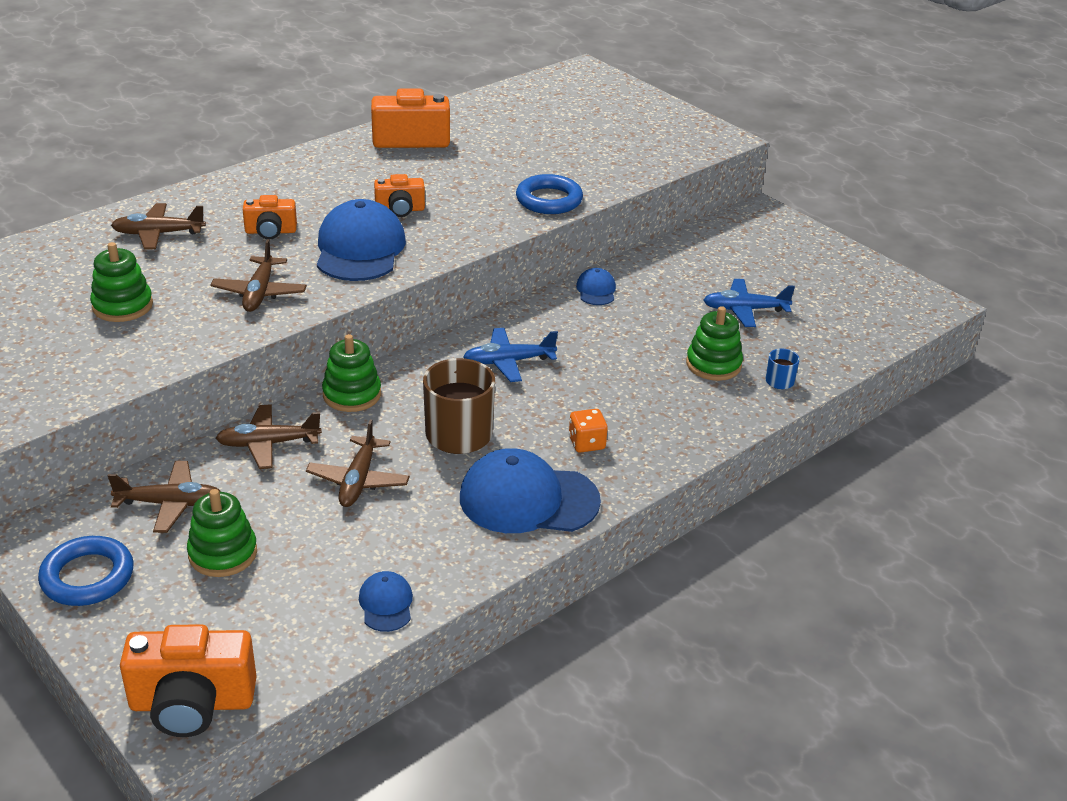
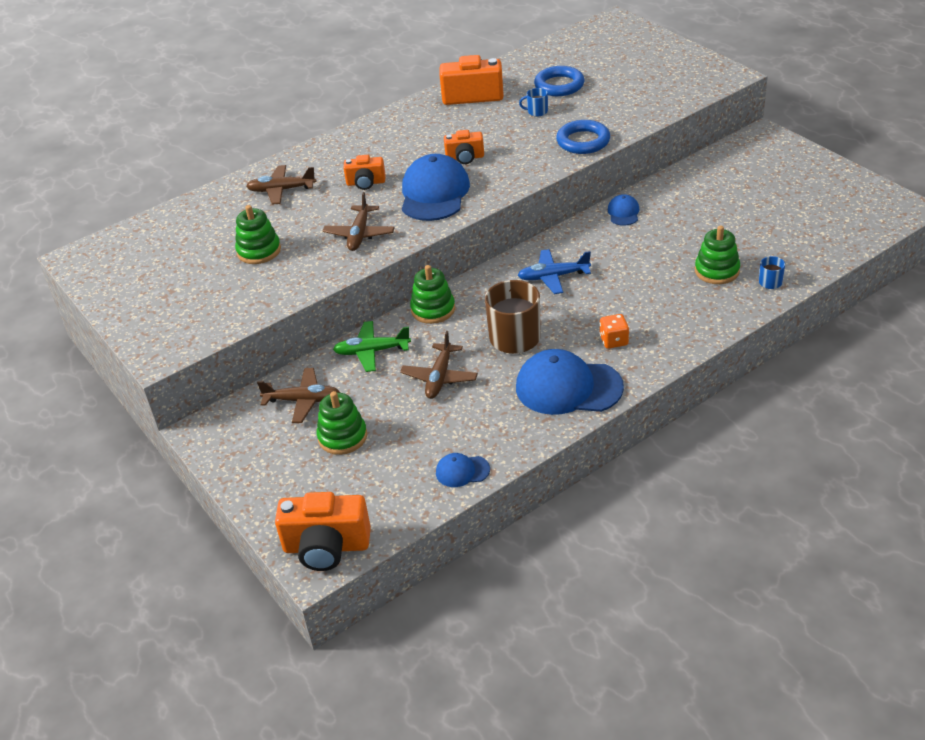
camera: 10 degrees right, 5 degrees up
blue ring [38,536,134,606] -> blue ring moved to [534,66,584,96]
brown plane [216,404,322,469] -> green plane [333,321,411,372]
blue cap [359,571,413,632] -> blue cap turned 90 degrees counterclockwise [436,453,490,487]
blue plane [703,279,795,327] -> none
none -> blue mug [519,88,548,116]

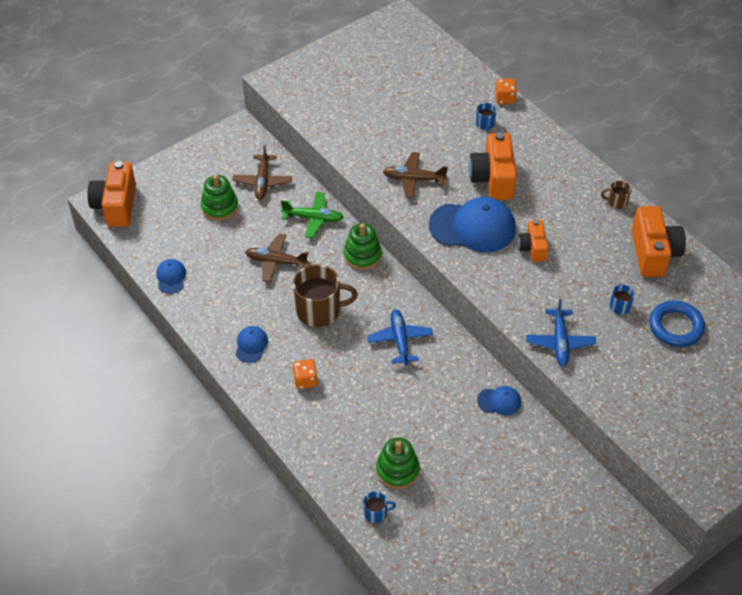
camera: 85 degrees right, 10 degrees up
green stacking toy [235,205,281,264] -> none
brown plane [246,165,317,205] -> blue mug [476,103,497,131]
green plane [333,321,411,372] -> green plane turned 105 degrees clockwise [281,192,344,238]
orange camera [344,155,386,190] -> orange camera [469,132,517,200], size x1.70
blue cap [516,349,624,415] -> blue cap [236,326,268,363], size x0.48
blue ring [556,120,610,154] -> blue plane [526,299,596,366]
none -> orange dice [495,79,517,104]
none -> brown mug [601,181,632,209]

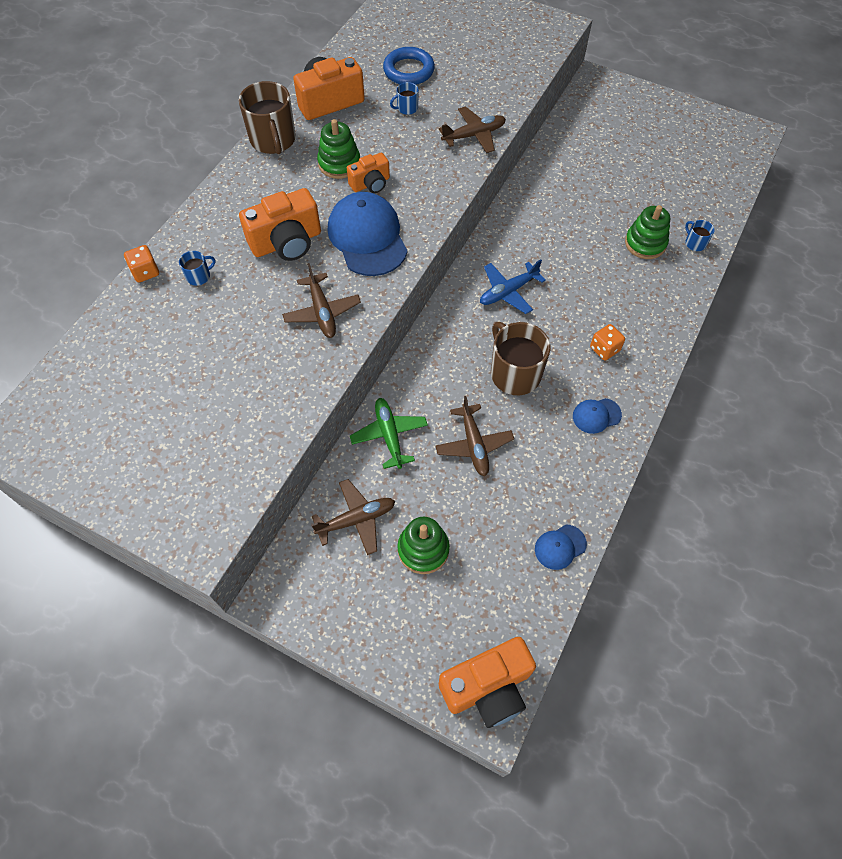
camera: 115 degrees left, 10 degrees up
green stacking toy [343,223,382,270] -> green stacking toy moved to [317,119,360,179]
blue cap [477,386,521,415] -> none
blue plane [526,299,596,366] -> brown plane [439,106,506,153]
brown mug [601,181,632,209] -> brown mug [239,81,296,154], size x2.17

